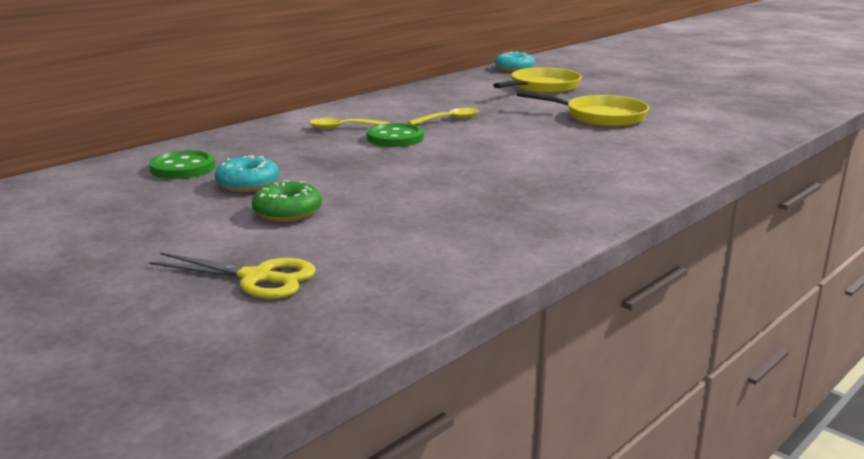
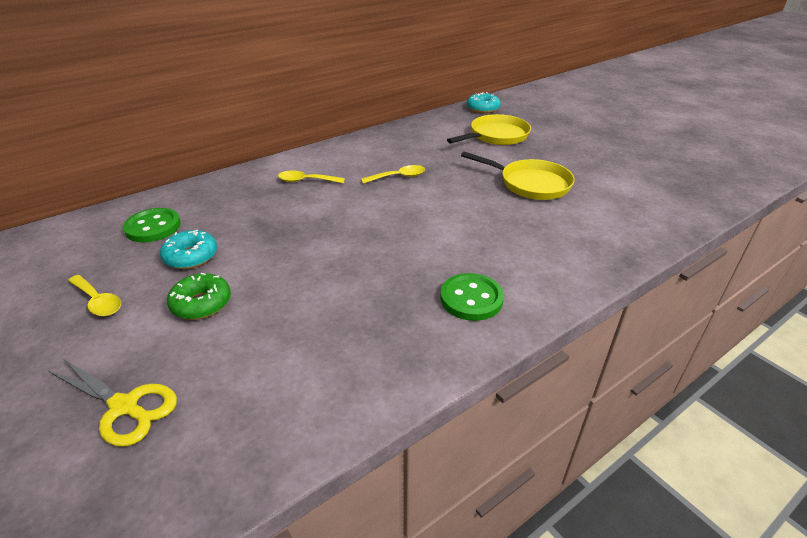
camera: 10 degrees right, 15 degrees up
green button [367,123,424,147] -> green button moved to [440,273,504,321]
none -> yellow spoon [68,275,121,316]

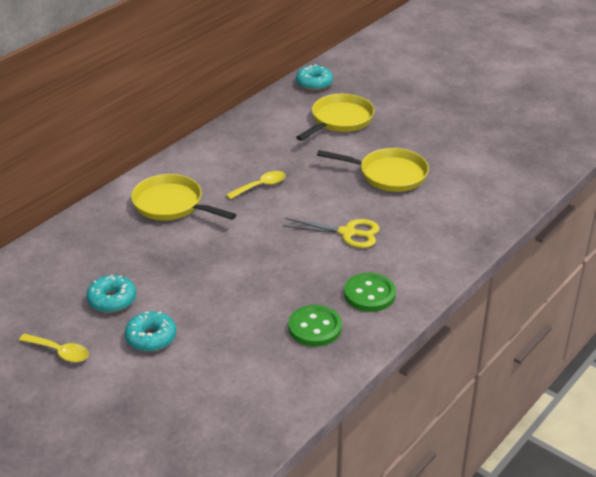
camera: 15 degrees left, 0 degrees up
yellow scissors [48,359,177,447] -> yellow scissors moved to [283,218,380,248]
green button [123,208,181,242] -> green button moved to [288,305,342,347]
green donut [167,273,231,320] -> turquoise donut [125,311,176,352]
yellow spoon [278,170,345,184] -> yellow pan [131,174,236,221]

